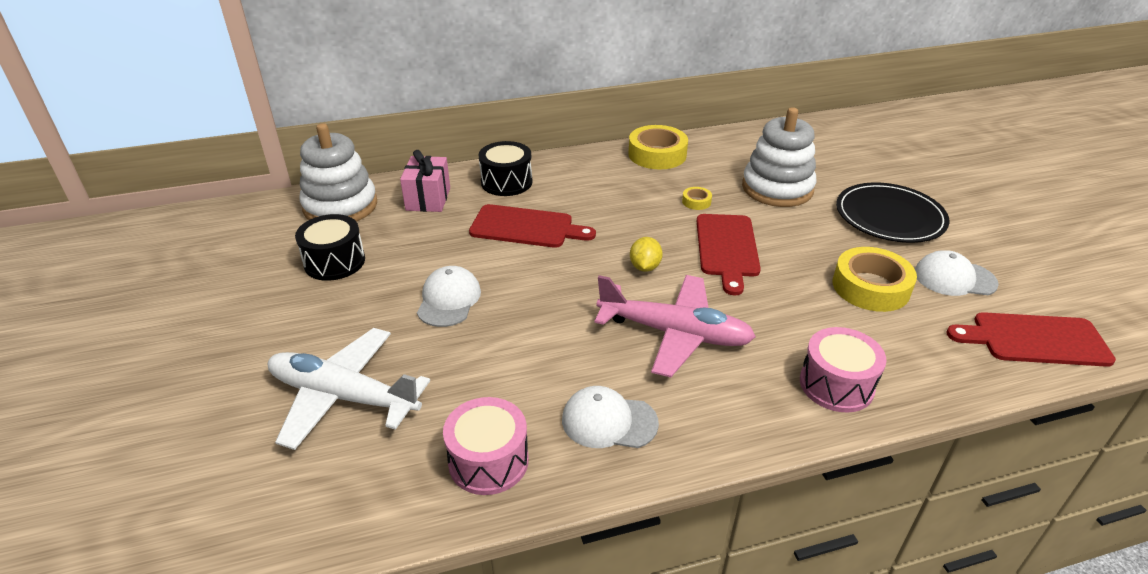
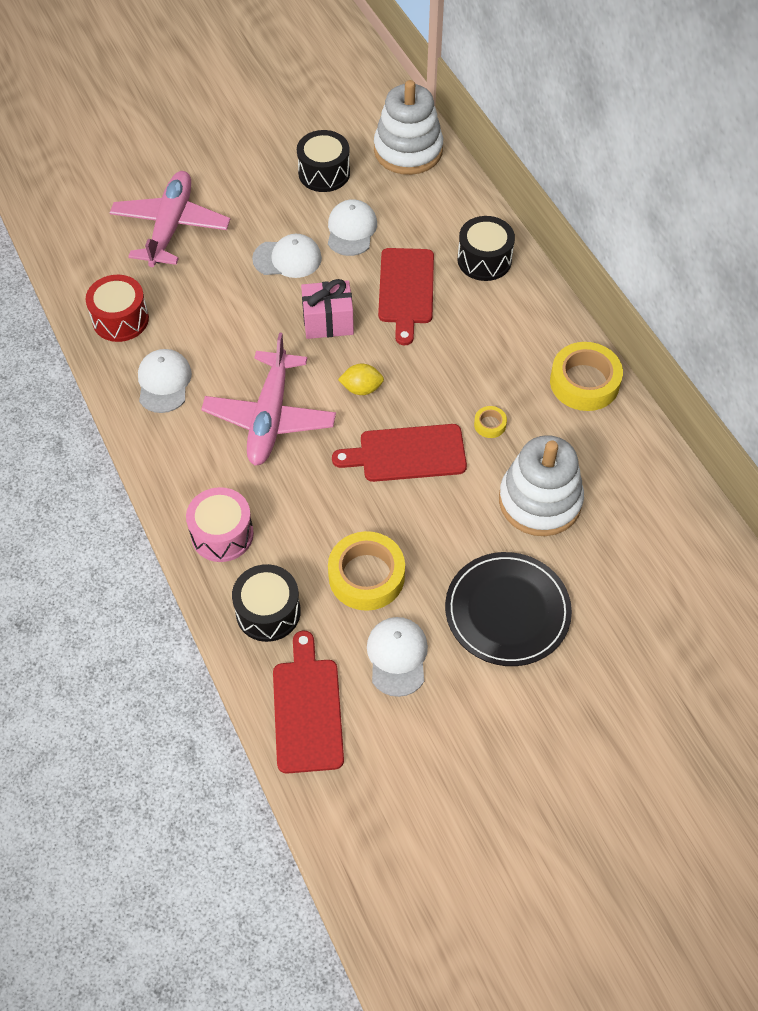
camera: 80 degrees right, 20 degrees up
white plane [268,328,430,450] -> pink plane [110,171,230,267]
pink gift [400,150,450,212] -> pink gift moved to [301,279,354,339]
pink drum [443,397,529,495] -> red drum [85,275,149,342]
none -> black drum [232,564,301,642]
none -> white cap [328,199,377,256]

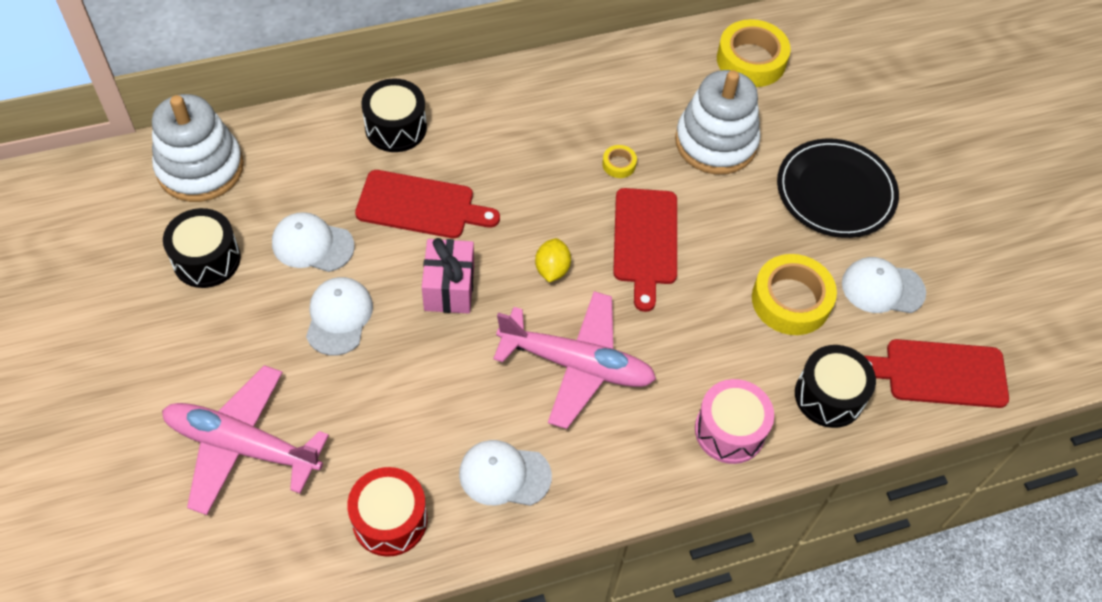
camera: 85 degrees left, 0 degrees up
yellow tape [550,342,623,411] -> yellow tape moved to [717,19,791,87]

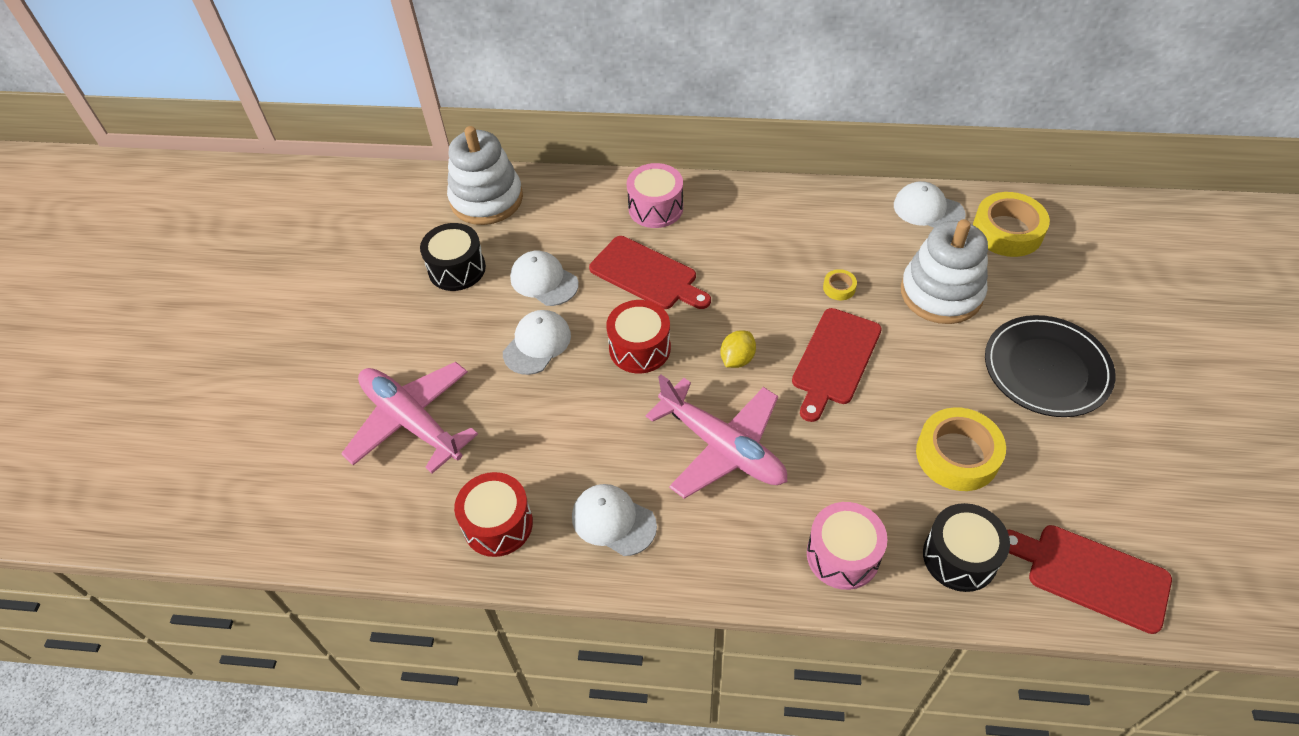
camera: 30 degrees right, 5 degrees down
black drum [361,79,427,152] -> pink drum [627,163,683,228]
pink gift [422,238,474,314] -> red drum [606,300,671,373]
white cap [842,257,926,313] -> white cap moved to [894,181,966,228]

